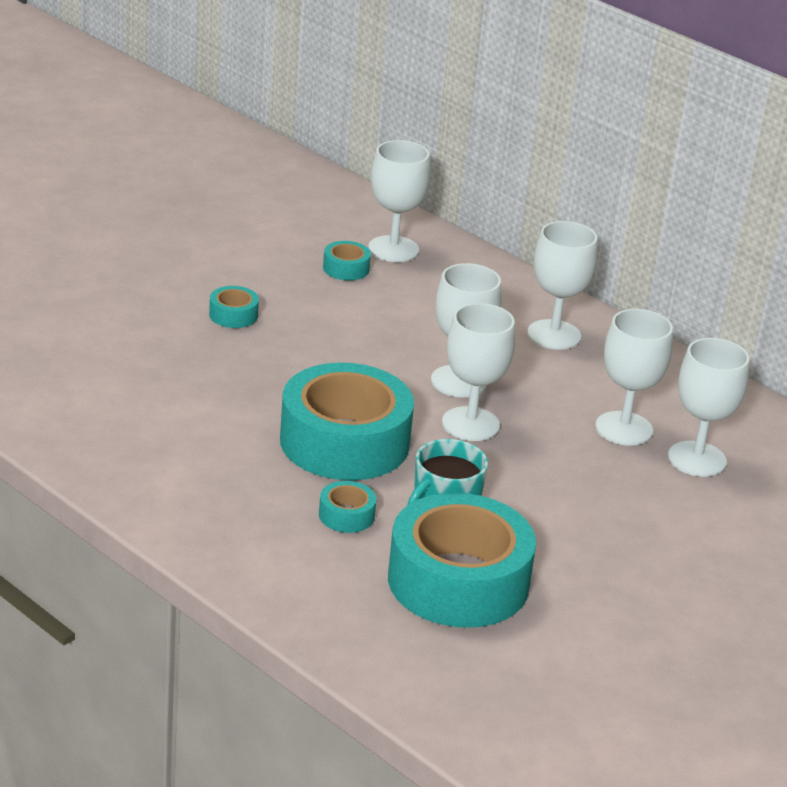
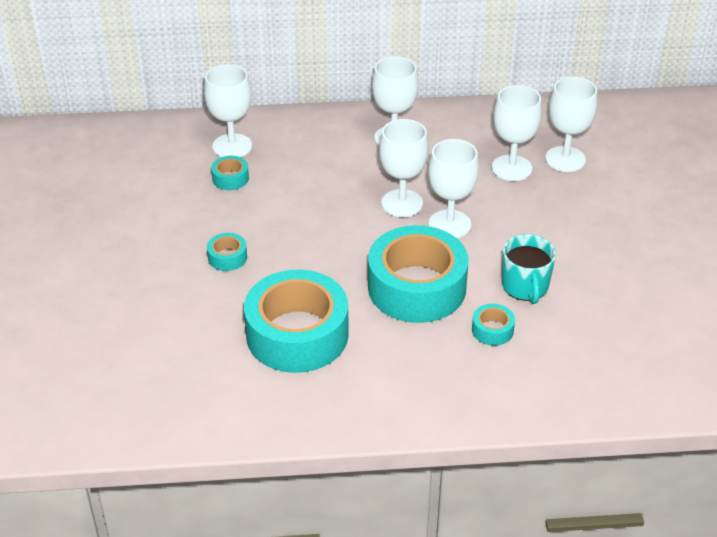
camera: 45 degrees left, 10 degrees up
turquoise tape [388,493,536,628] -> turquoise tape moved to [244,269,349,373]

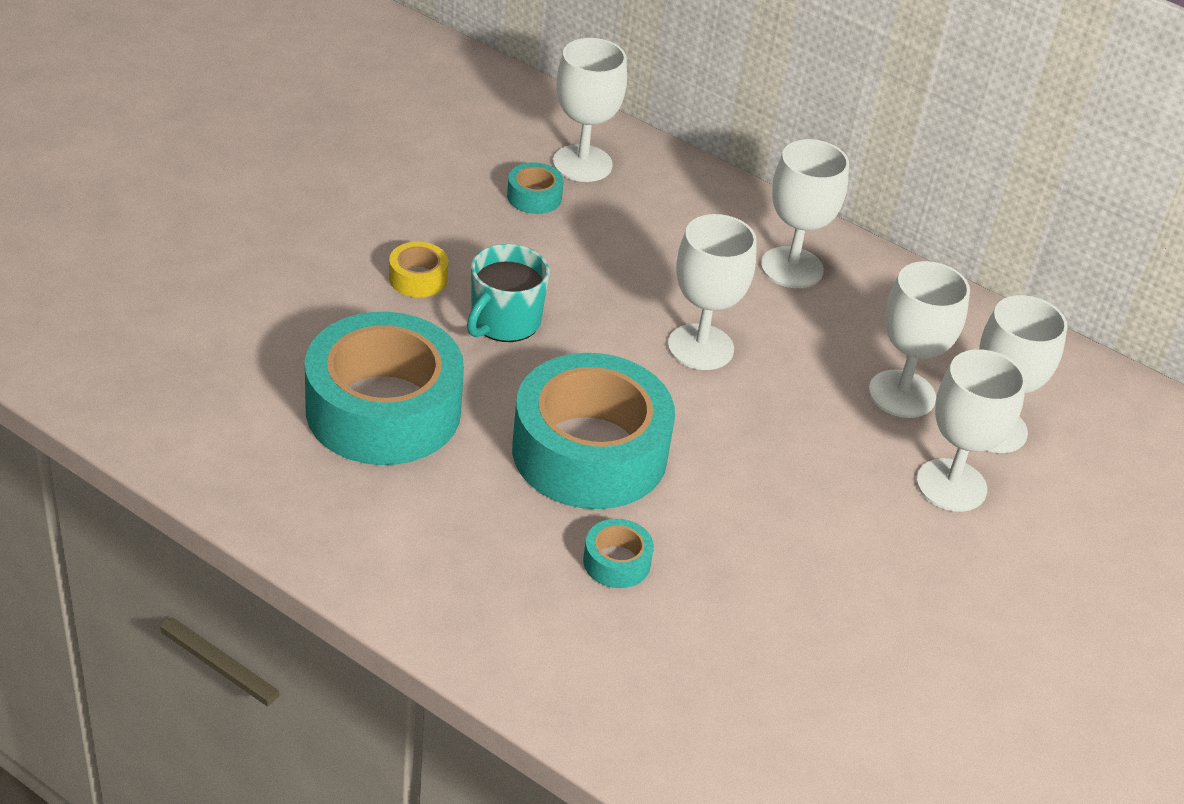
camera: 35 degrees right, 0 degrees up
turquoise tape [207,233,247,271] -> yellow tape [389,242,448,298]
white goblet [428,139,479,238] -> white goblet moved to [916,349,1026,512]
turquoise mug [502,234,556,304] -> turquoise mug moved to [467,244,550,342]

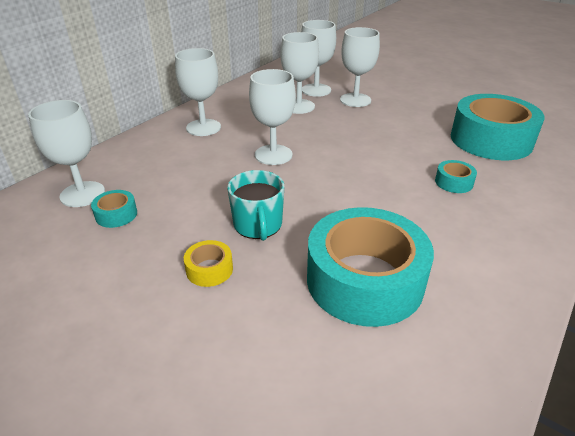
camera: 85 degrees left, 5 degrees down
turquoise mug [467,244,550,342] -> turquoise mug turned 45 degrees clockwise [227,170,285,241]
turquoise tape [512,353,675,509] -> turquoise tape moved to [451,94,545,160]

